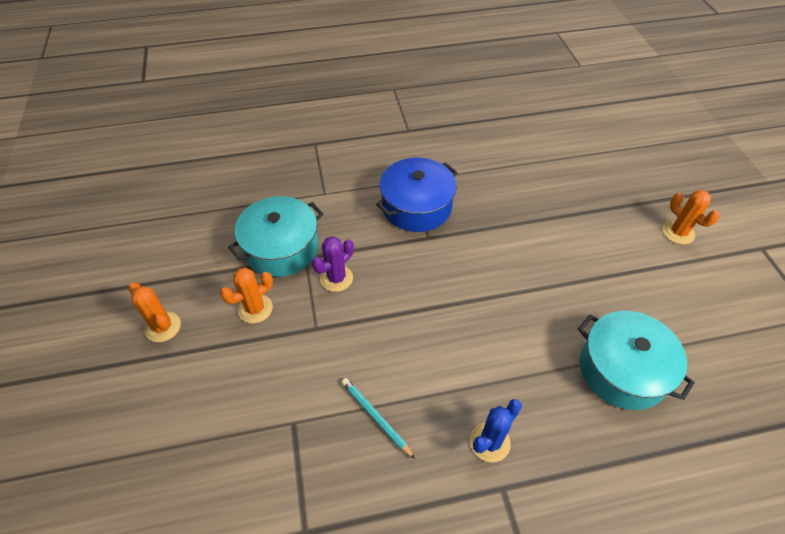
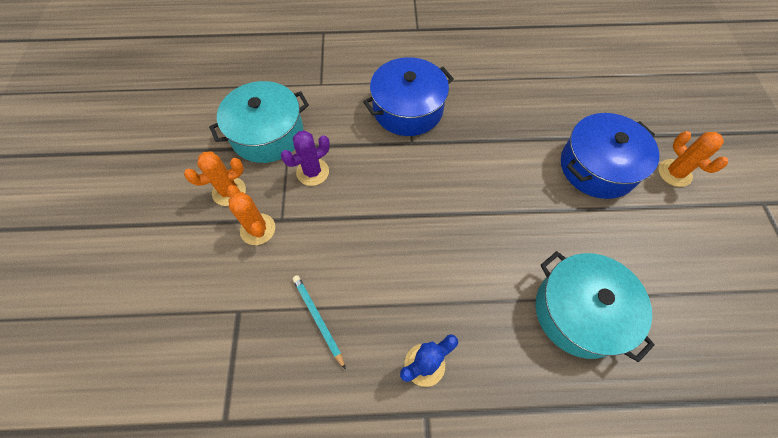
camera: 10 degrees right, 10 degrees up
orange cactus [128,282,181,342] -> orange cactus moved to [227,185,275,245]
none -> blue pot [561,113,659,199]

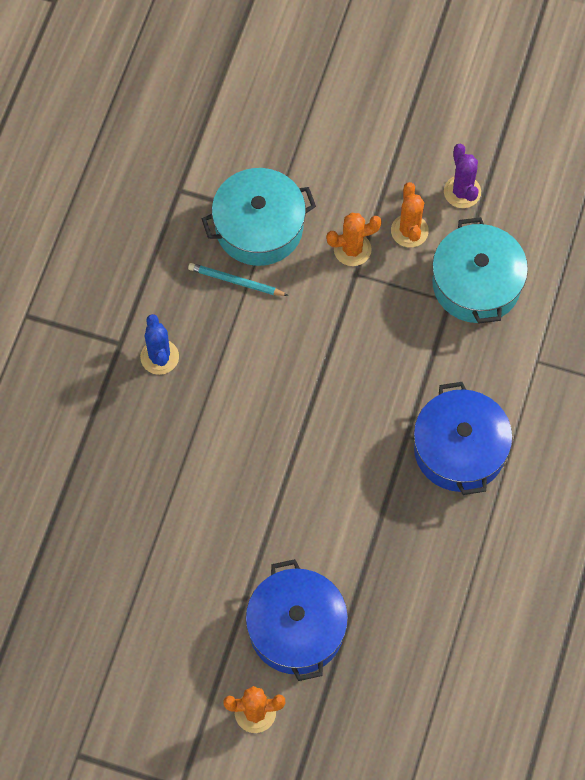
camera: 110 degrees right, 5 degrees up
purple cactus [281,130,330,186] -> purple cactus moved to [444,144,481,208]
turquoise pencil [293,275,346,370] -> turquoise pencil turned 150 degrees counterclockwise [188,263,289,296]
turquoise pot [536,251,655,362] -> turquoise pot moved to [202,168,316,266]

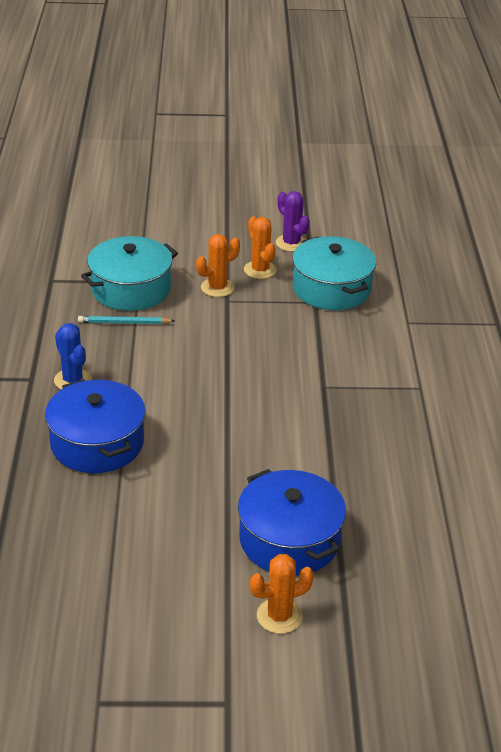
camera: 20 degrees left, 30 degrees down
blue pot [414,382,512,495] -> blue pot moved to [45,379,146,473]

